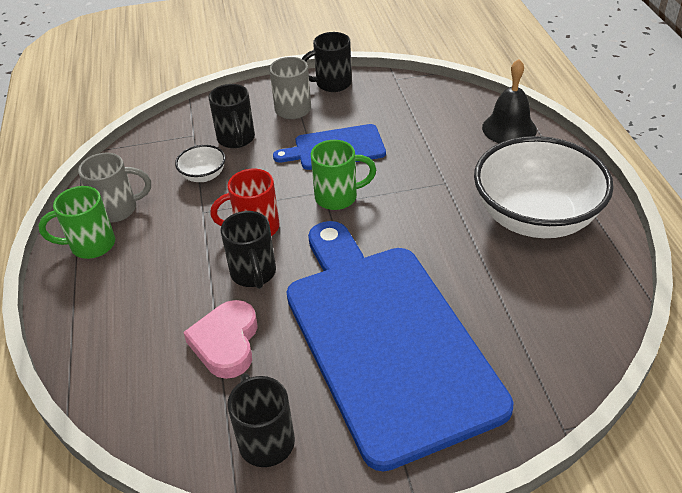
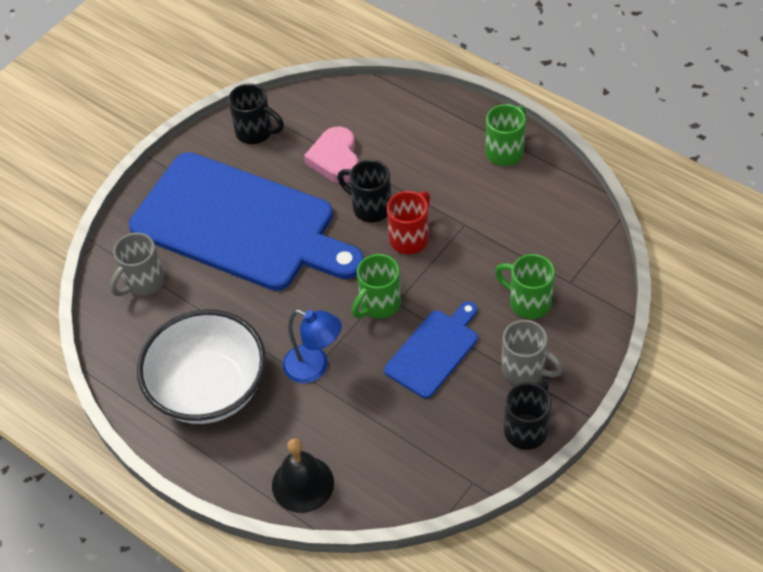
camera: 140 degrees right, 10 degrees up
grey mug [78,153,151,223] -> grey mug moved to [110,233,165,296]
white bowl [175,145,226,182] -> none
pink heart [183,300,258,379] -> pink heart turned 150 degrees counterclockwise [304,127,359,183]
black mug [209,84,255,148] -> green mug [495,254,555,319]
none -> blue lamp [283,309,342,383]

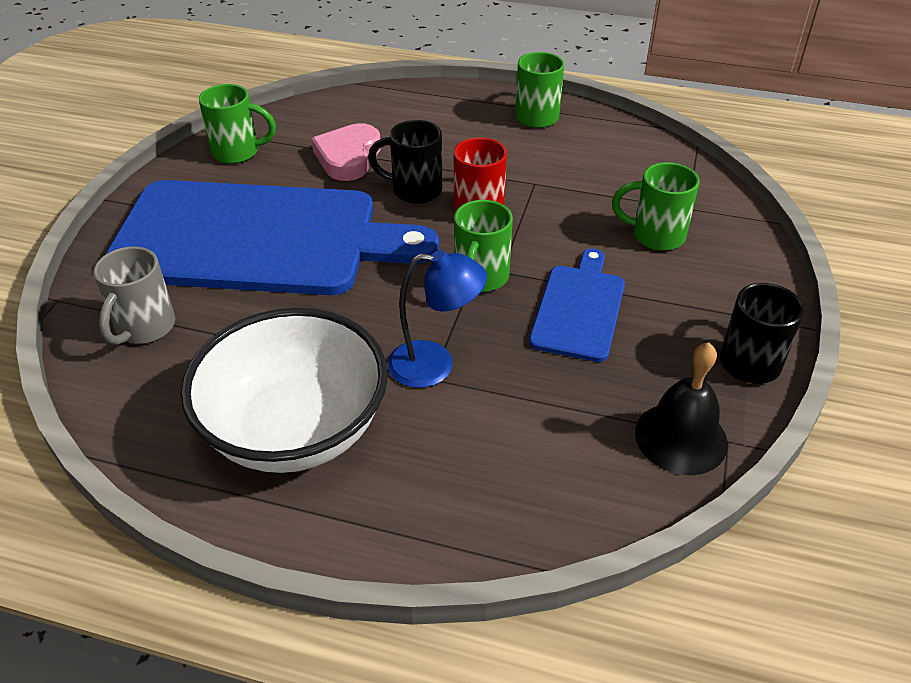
camera: 25 degrees left, 10 degrees down
black mug [228,84,284,144] -> green mug [199,84,276,164]
black bell [272,438,334,513] -> black bell moved to [635,342,728,475]
pink heart [304,127,359,183] -> pink heart turned 45 degrees clockwise [311,123,381,181]
grey mug [501,320,564,385] -> none

